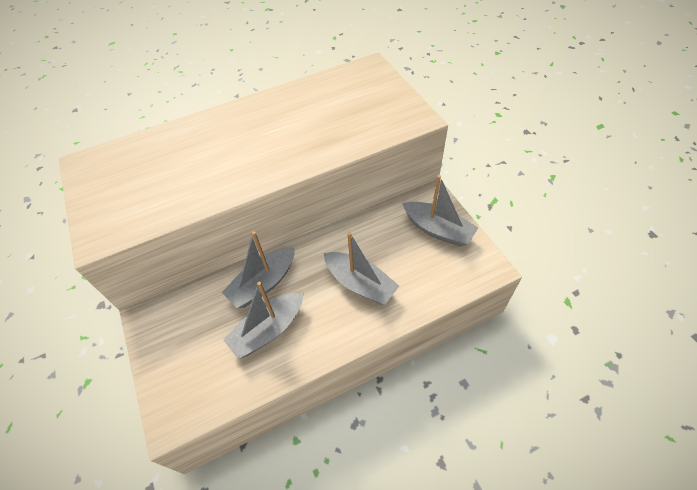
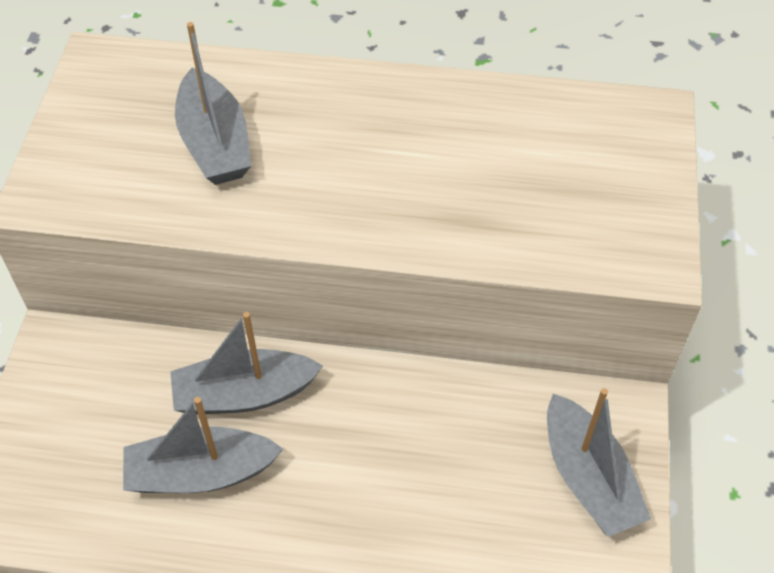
camera: 30 degrees right, 0 degrees up
grey boat [324,232,399,305] -> grey boat moved to [175,22,251,185]

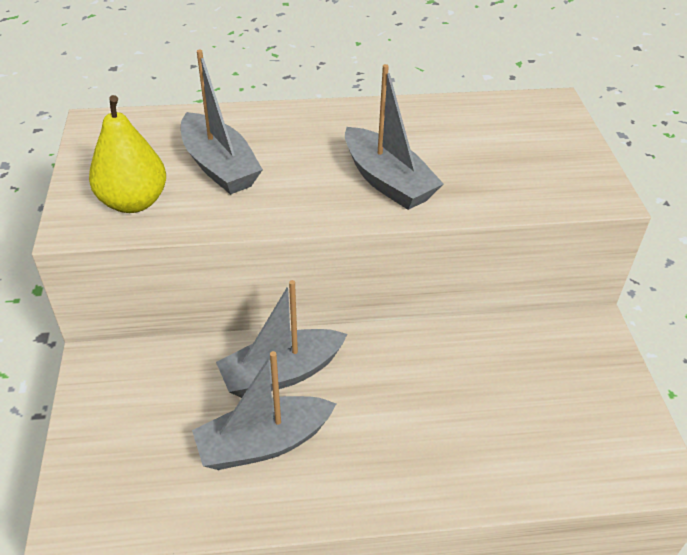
camera: 15 degrees left, 10 degrees down
grey boat [547,388,651,537] -> grey boat moved to [345,64,444,210]
none -> yellow pear [89,95,166,213]

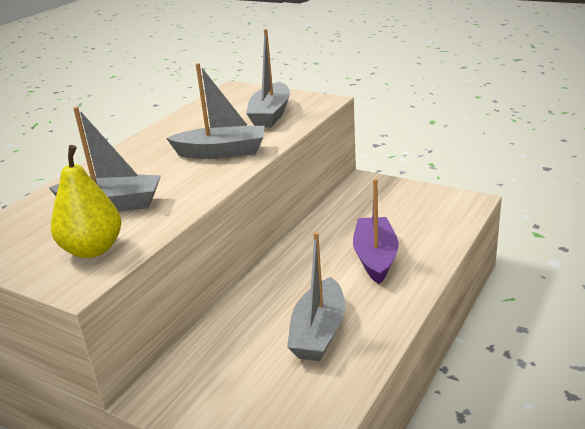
camera: 50 degrees left, 15 degrees down
grey boat [216,280,347,398] -> grey boat moved to [246,29,290,127]
none -> purple boat [353,179,399,284]

